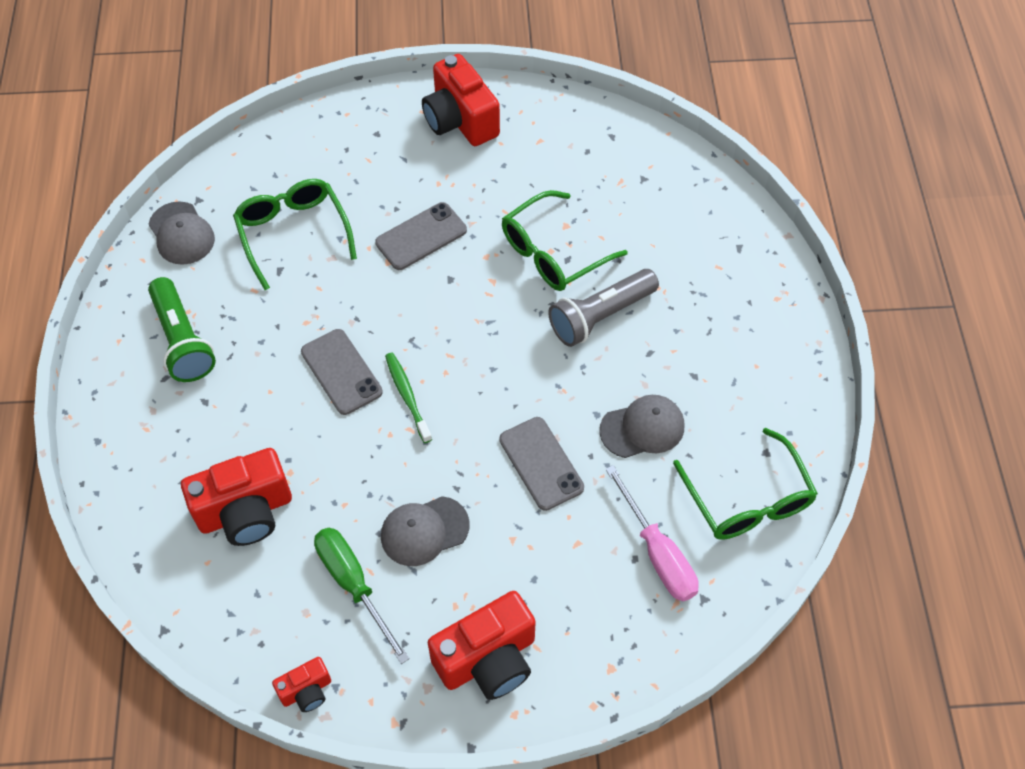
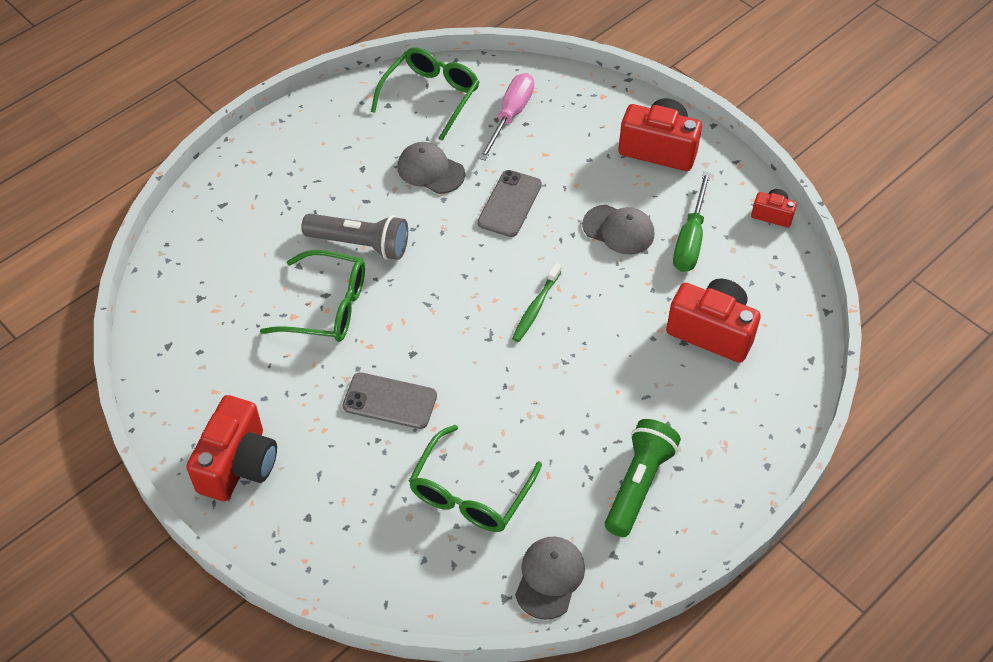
camera: 130 degrees left, 5 degrees down
grey phone [301,329,383,415] -> none

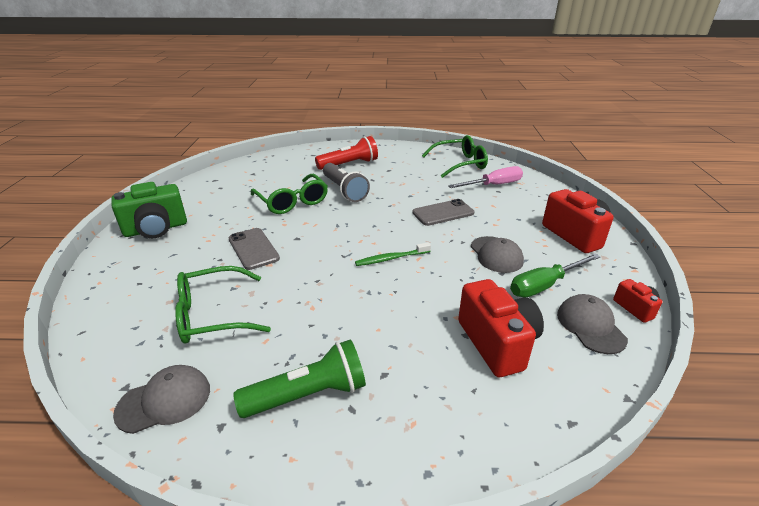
camera: 45 degrees right, 20 degrees down
red camera [186,395,277,501] -> green camera [112,182,187,238]
grey cap [397,142,465,194] -> grey cap moved to [557,294,628,354]
none -> red flashlight [315,136,378,170]

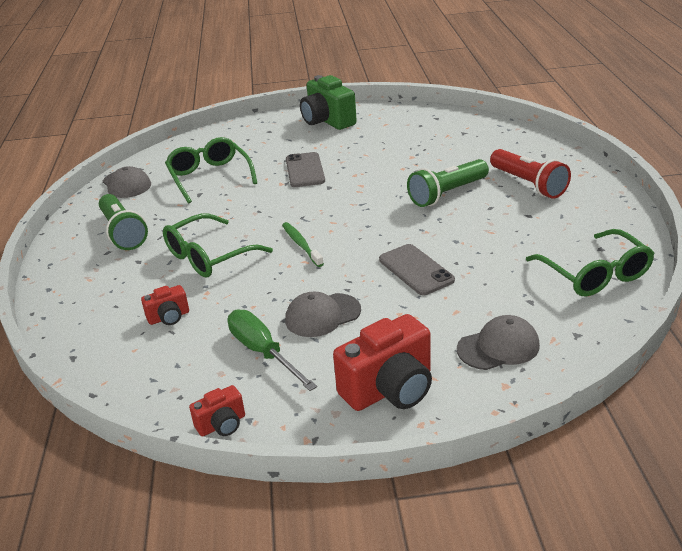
camera: 85 degrees right, 0 degrees up
grey phone [228,228,280,270] -> grey phone turned 60 degrees counterclockwise [286,152,325,187]
green glasses [251,174,328,214] -> green glasses moved to [163,214,273,277]
grey flashlight [323,163,370,202] -> green flashlight [407,159,489,207]
pink screwdriver [448,166,523,188] -> none
red camera [458,279,544,377] -> red camera [141,285,189,325], size x0.51
grey cap [557,294,628,354] -> grey cap moved to [457,315,540,370]

